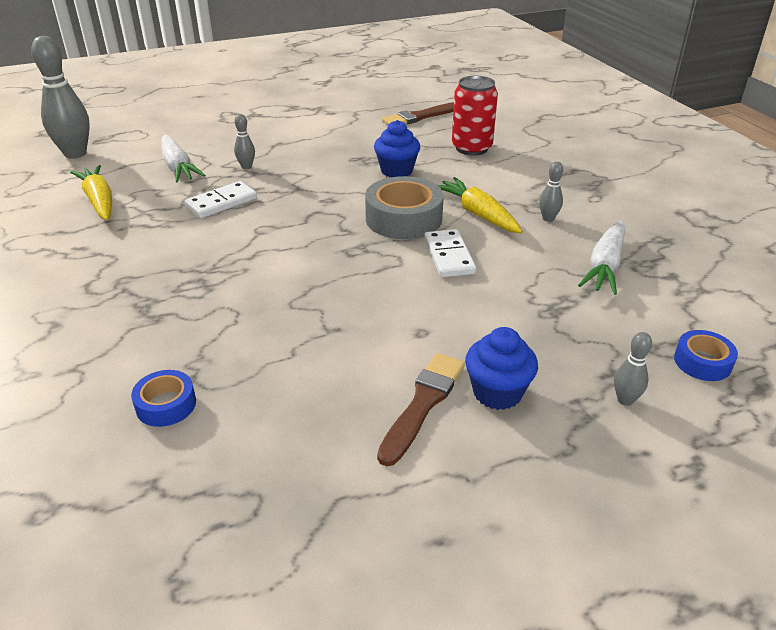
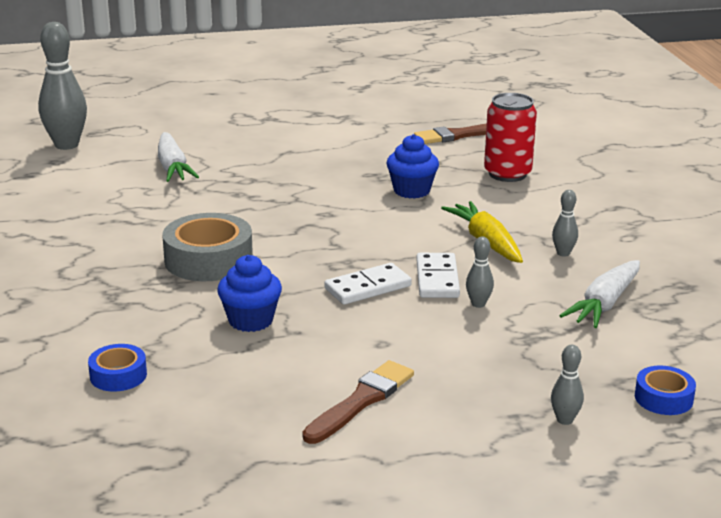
camera: 10 degrees right, 10 degrees down
yellow carrot [70,165,112,220] -> none
white domino [184,181,257,218] -> white domino moved to [324,263,412,305]
grey bowling pin [234,114,255,169] -> grey bowling pin moved to [466,237,494,308]
grey tape [365,176,444,239] -> grey tape moved to [162,213,253,281]
blue cupcake [465,327,538,410] -> blue cupcake moved to [217,255,282,332]

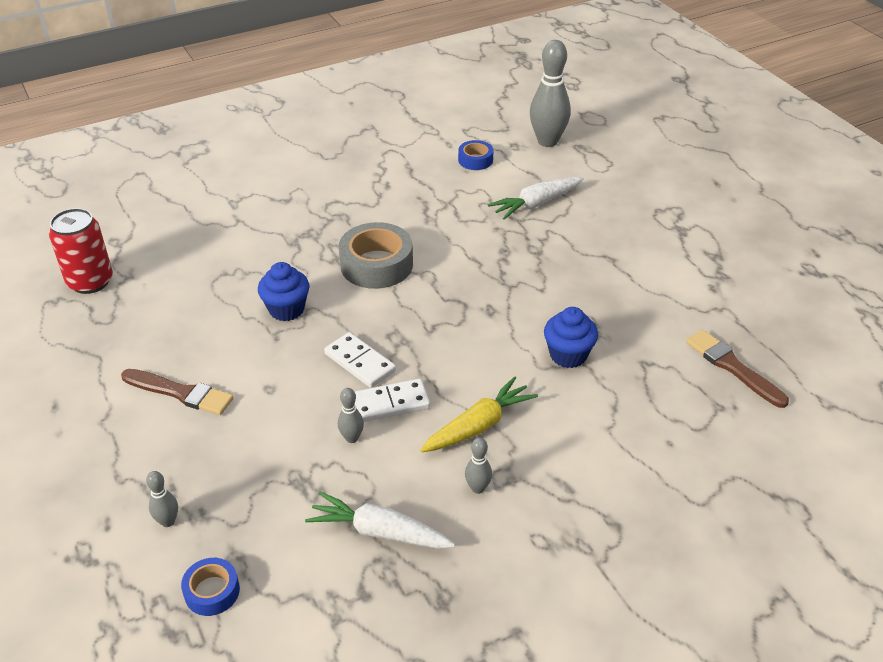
camera: 75 degrees right, 15 degrees up
blue tape [88,344,147,392] -> blue tape moved to [458,140,493,170]
red can [484,93,537,182] -> red can moved to [49,208,113,294]

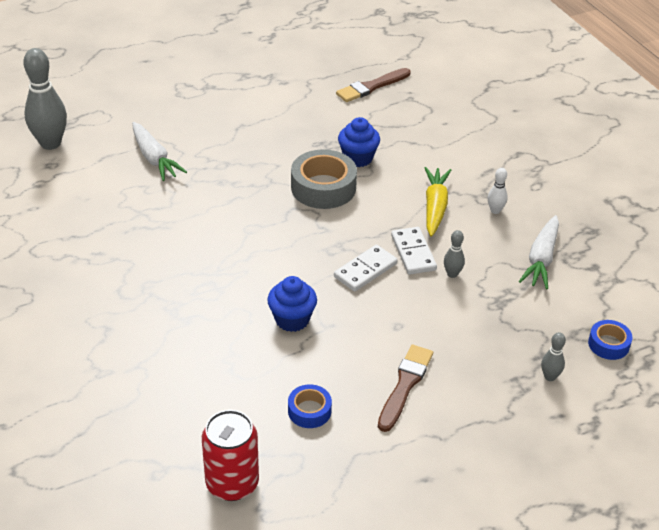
camera: 90 degrees left, 0 degrees up
grey tape [339,222,413,289] -> grey tape moved to [291,149,357,209]
yellow carrot [420,376,538,452] -> yellow carrot turned 45 degrees clockwise [425,167,451,237]
blue tape [458,140,493,170] -> blue tape moved to [288,384,332,428]
grey bowling pin [465,438,492,494] -> white bowling pin [488,168,508,214]

